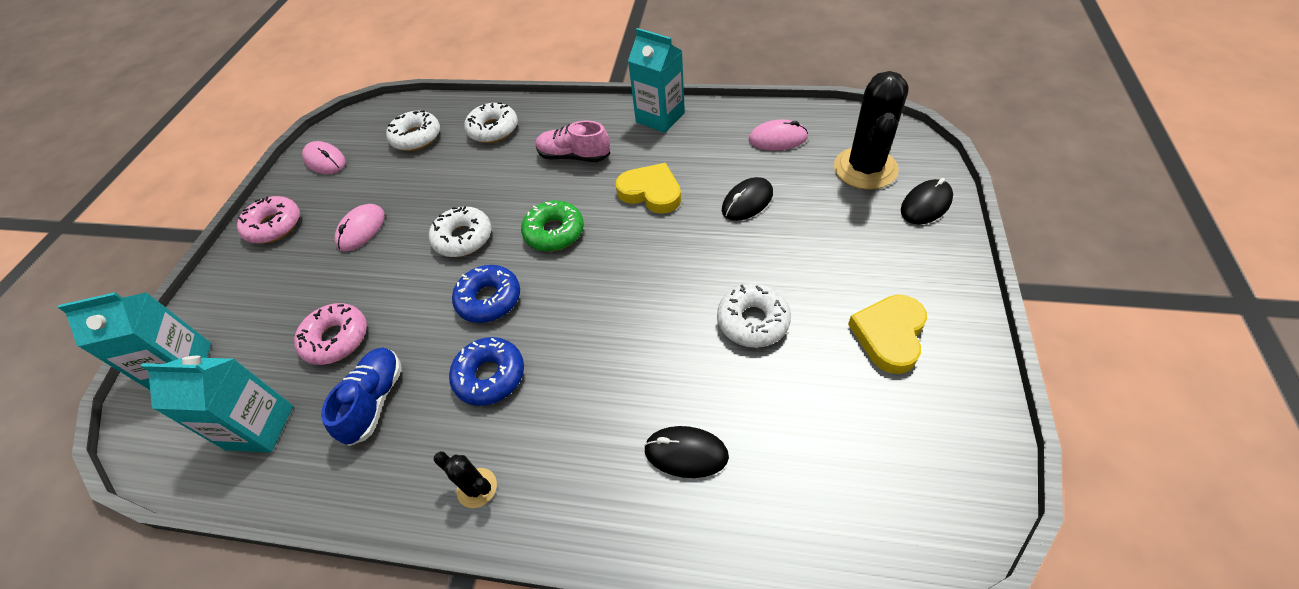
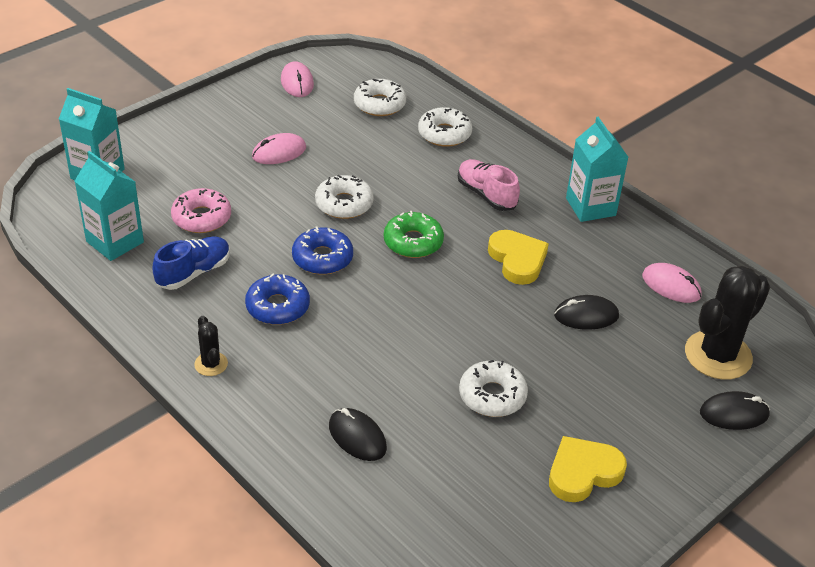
camera: 30 degrees right, 10 degrees down
pink donut [237,196,300,244] -> none

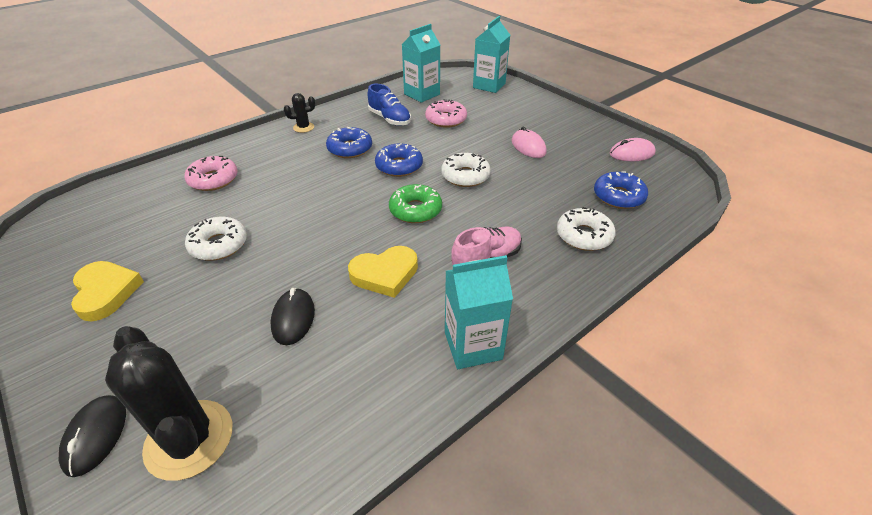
camera: 95 degrees right, 0 degrees up
black mouse [329,408,387,461] -> pink donut [185,156,238,191]
white donut [354,79,406,116] -> blue donut [594,171,648,209]
pink mouse [642,263,702,303] -> none

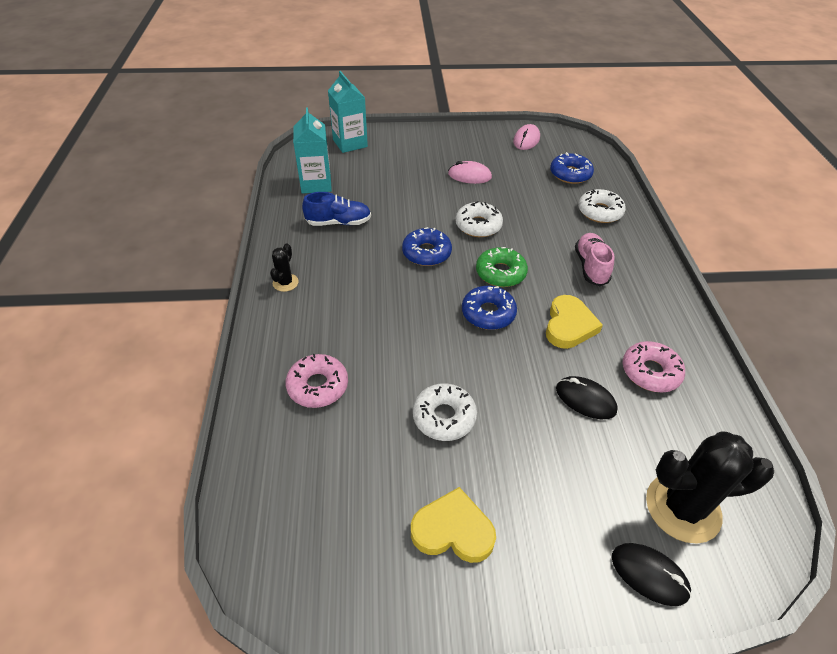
camera: 55 degrees left, 5 degrees up
blue donut [326,127,372,158] -> blue donut moved to [462,286,517,330]
pink donut [425,99,467,128] -> pink donut moved to [623,341,685,392]
turquoise carton [445,255,513,369] -> none

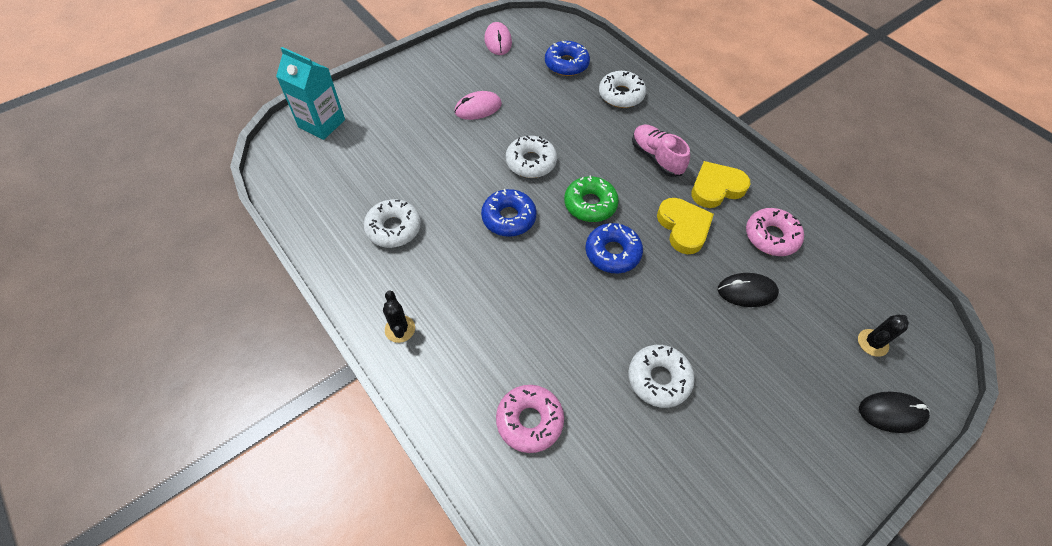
camera: 35 degrees left, 10 degrees up
turquoise carton [293,107,332,194] -> none
blue shoe [302,192,371,226] -> white donut [364,199,421,248]
yellow heart [411,487,496,563] -> yellow heart moved to [691,161,750,208]
black cactus [646,431,774,544] -> black cactus [858,314,909,357], size x0.48

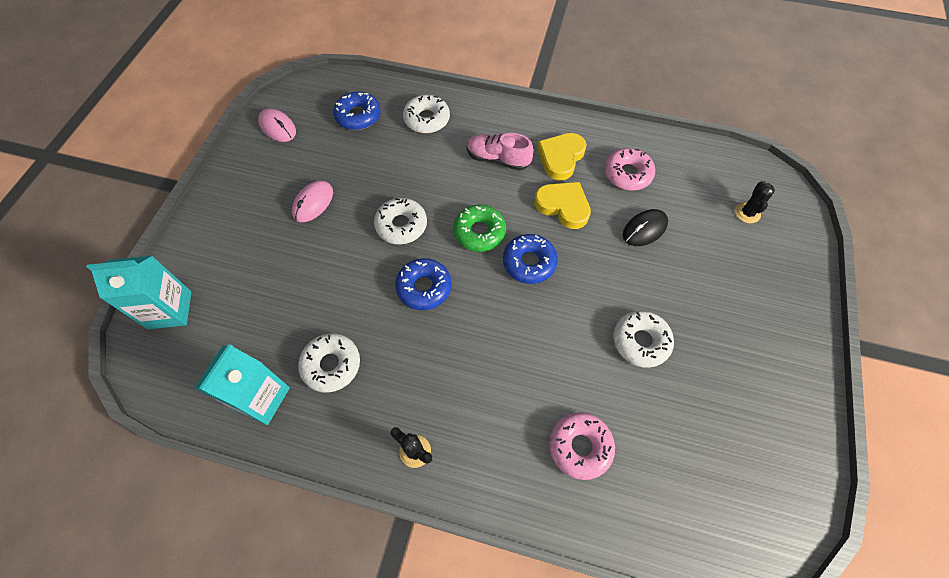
camera: 35 degrees left, 5 degrees up
black mouse [859,392,930,433] -> none
none -> turquoise carton [194,344,290,425]

